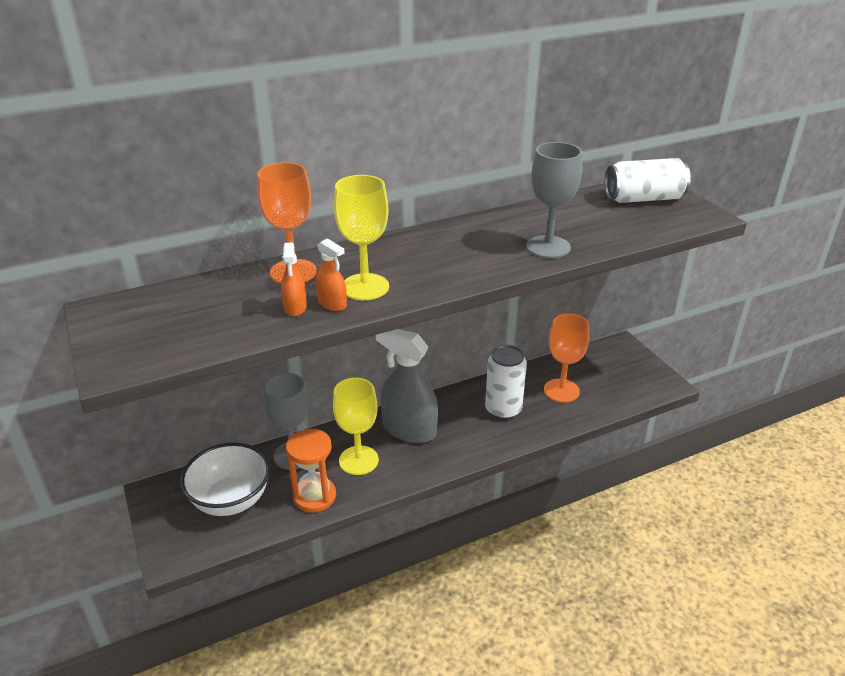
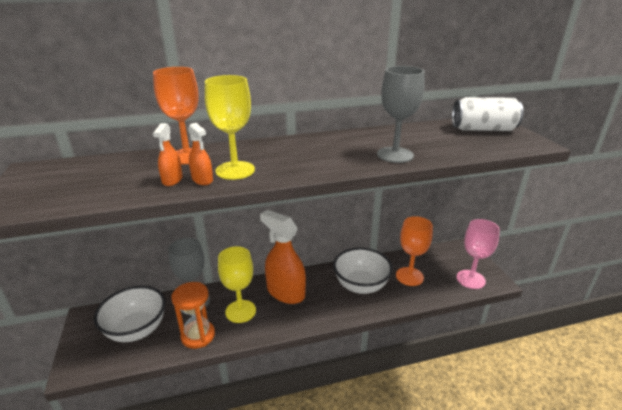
camera: 10 degrees right, 5 degrees down
grey spray bottle [376,329,438,443] -> orange spray bottle [260,210,306,304]
white can [485,345,527,419] -> white bowl [333,248,393,294]
none -> pink goblet [457,219,500,289]

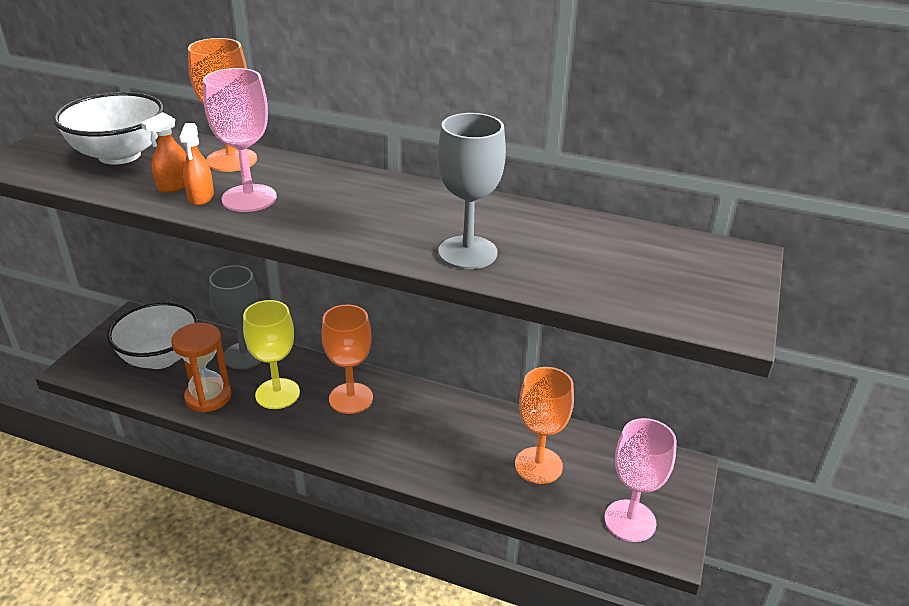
camera: 35 degrees right, 5 degrees up
yellow goblet [205,75,255,180] -> pink goblet [203,68,277,212]
orange spray bottle [260,210,306,304] -> orange goblet [322,305,373,414]
white bowl [333,248,393,294] -> white bowl moved to [53,92,164,165]
white can [452,97,524,131] -> none

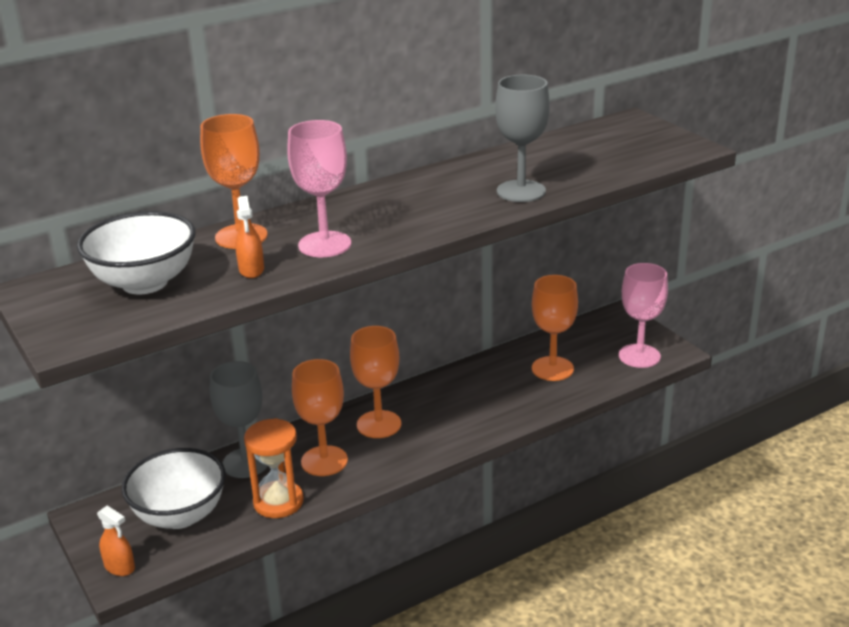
camera: 50 degrees left, 5 degrees down
orange spray bottle [179,123,214,206] -> orange spray bottle moved to [97,506,135,576]
yellow goblet [243,300,300,409] -> orange goblet [292,359,348,476]

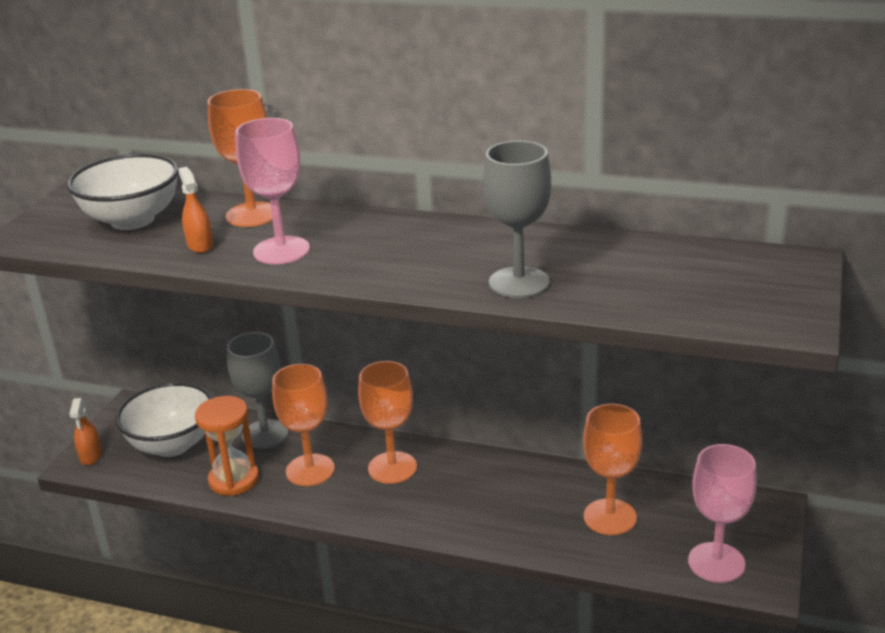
camera: 50 degrees right, 0 degrees up
orange spray bottle [235,196,264,278] -> orange spray bottle turned 120 degrees clockwise [178,167,213,253]

